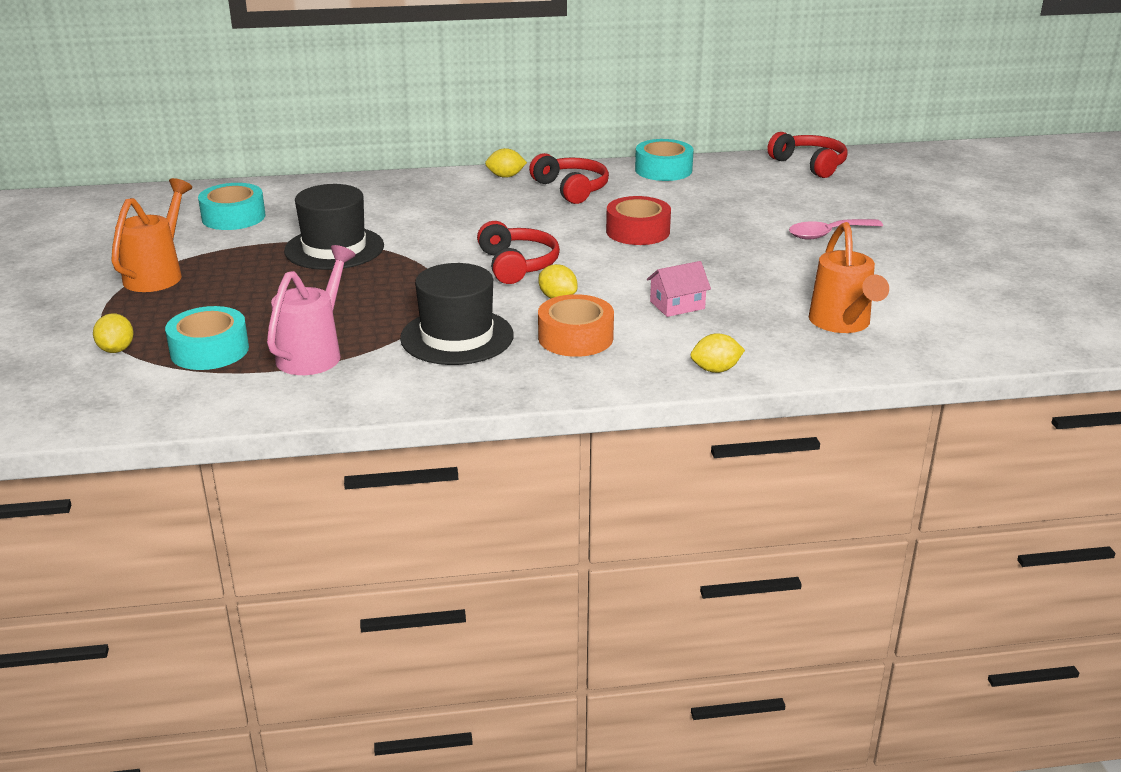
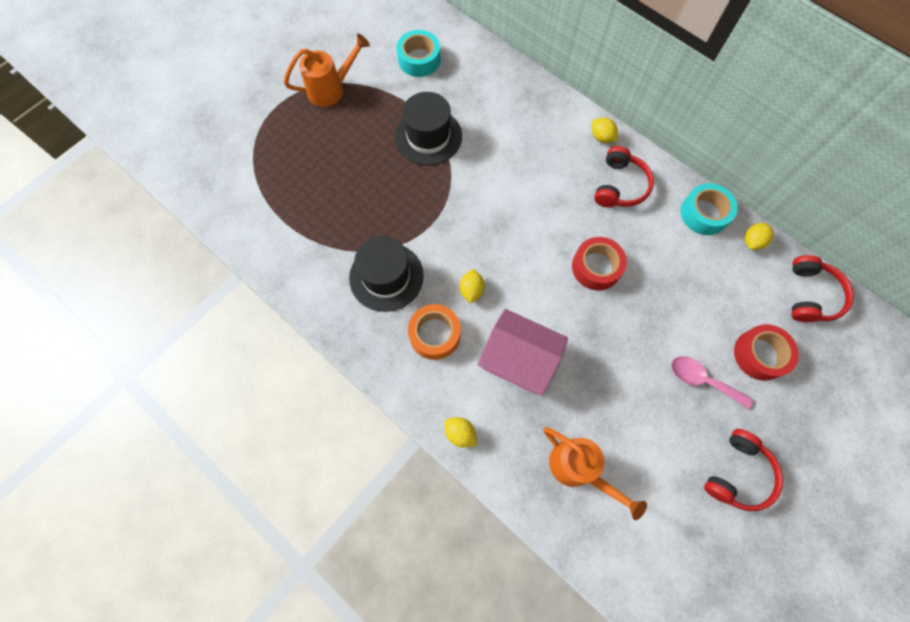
camera: 50 degrees right, 40 degrees up
yellow lemon [93,313,134,353] -> yellow lemon moved to [745,223,773,250]
turquoise tape [165,306,249,370] -> none
pink watering can [267,245,356,375] -> none
red headphones [477,221,560,284] -> red headphones moved to [704,429,783,511]
pink house [647,261,711,317] -> pink house [478,309,568,396], size x1.90
orange watering can [809,222,889,333] -> orange watering can turned 90 degrees counterclockwise [544,427,647,520]
none -> red tape [734,324,799,381]

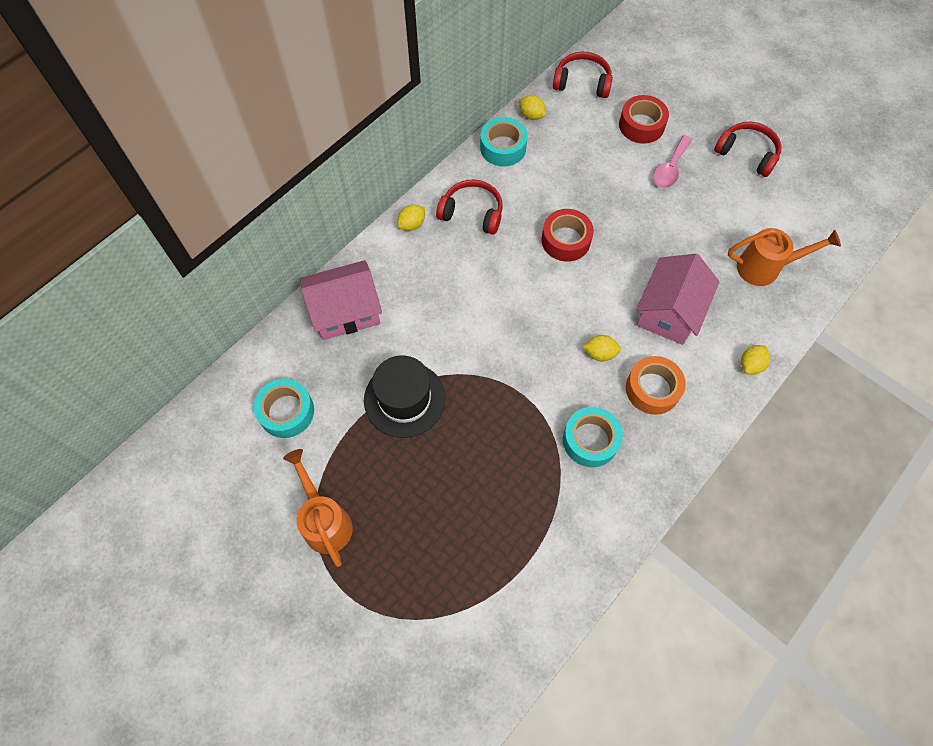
camera: 90 degrees left, 5 degrees down
black hat [349,236,424,312] -> turquoise tape [563,407,623,467]
orange watering can [544,427,647,520] -> orange watering can turned 45 degrees clockwise [728,228,841,286]
none -> pink house [300,260,382,340]

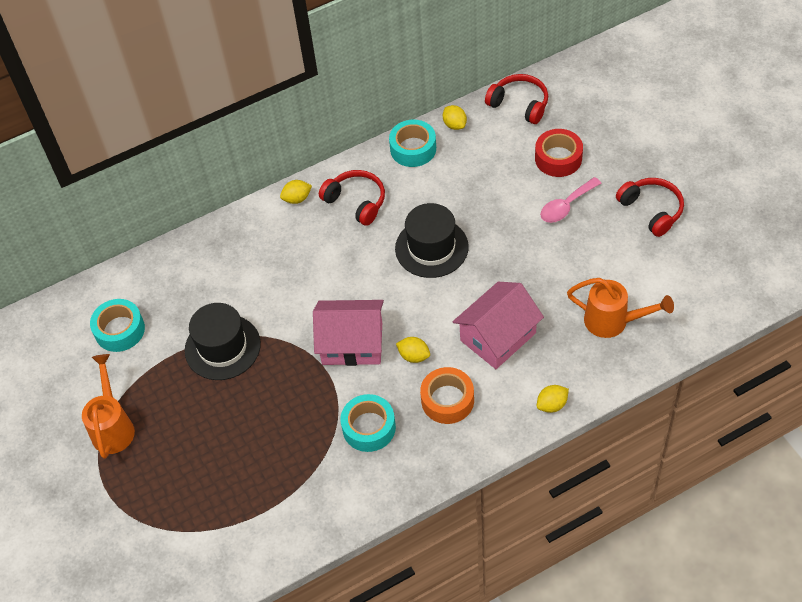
camera: 25 degrees right, 10 degrees down
pink house [300,260,382,340] -> pink house moved to [313,300,384,366]
red tape [541,209,594,262] -> black hat [395,203,469,278]

